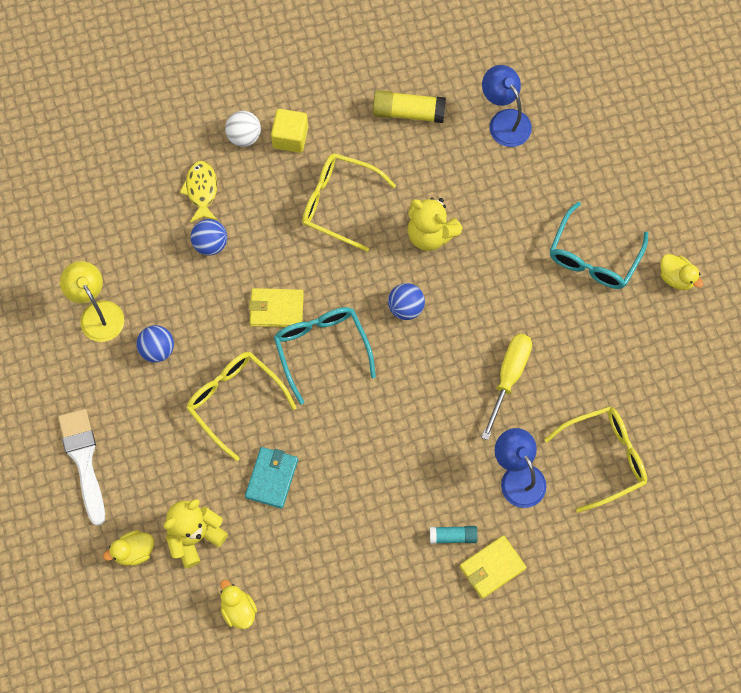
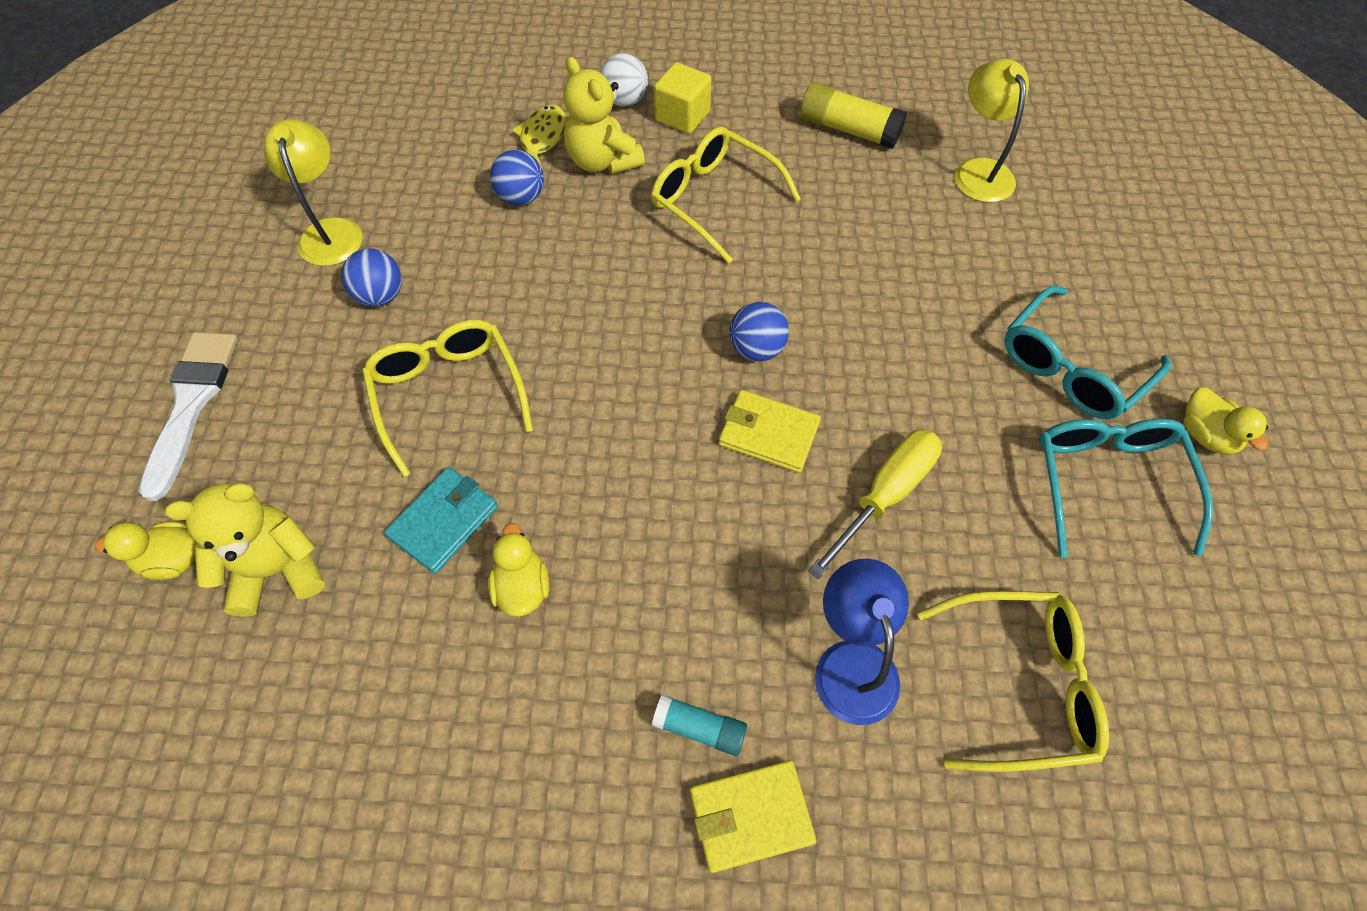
camera: 20 degrees right, 10 degrees down
yellow duck [220,579,257,629] -> yellow duck moved to [488,523,549,617]
yellow wallet [249,288,304,327] -> yellow wallet moved to [719,390,821,473]
turquoise glasses [274,307,376,405] -> turquoise glasses moved to [1039,419,1213,558]
yellow teddy bear [407,197,463,251] -> yellow teddy bear moved to [563,57,645,174]
blue lamp [482,65,532,147] -> yellow lamp [955,59,1029,203]

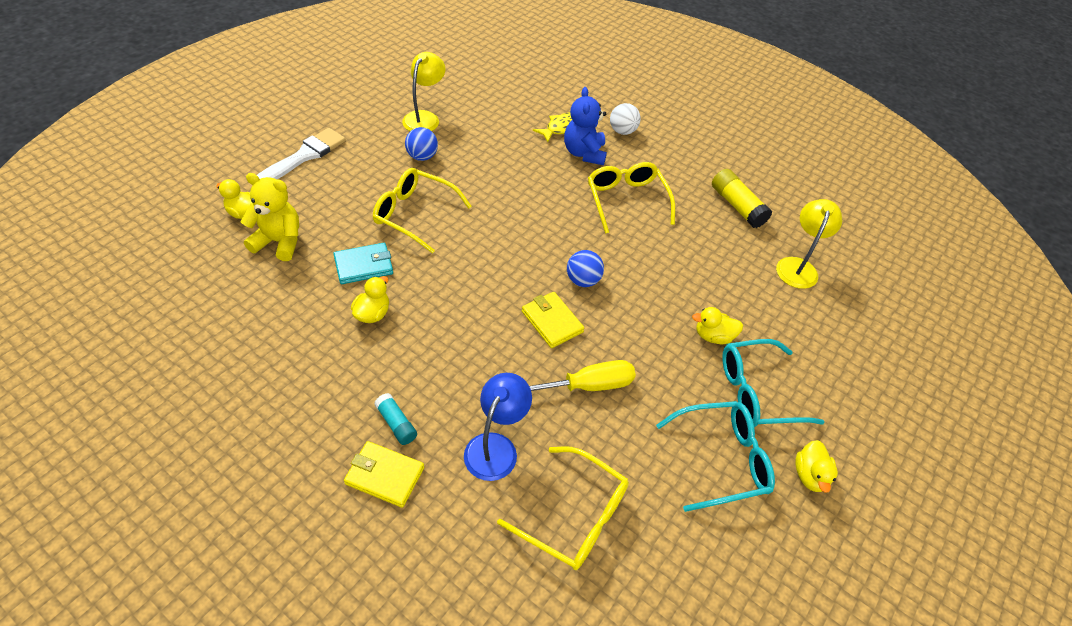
camera: 30 degrees right, 10 degrees down
yellow glasses [362,320,533,477] -> yellow glasses turned 75 degrees counterclockwise [373,168,472,253]
blue ball [490,150,544,205] -> none
yellow teddy bear [563,57,645,174] -> blue teddy bear [564,87,607,165]
yellow cube [654,62,711,134] -> none
turquoise glasses [1039,419,1213,558] -> turquoise glasses turned 45 degrees clockwise [656,401,775,512]
none -> yellow duck [692,307,743,344]

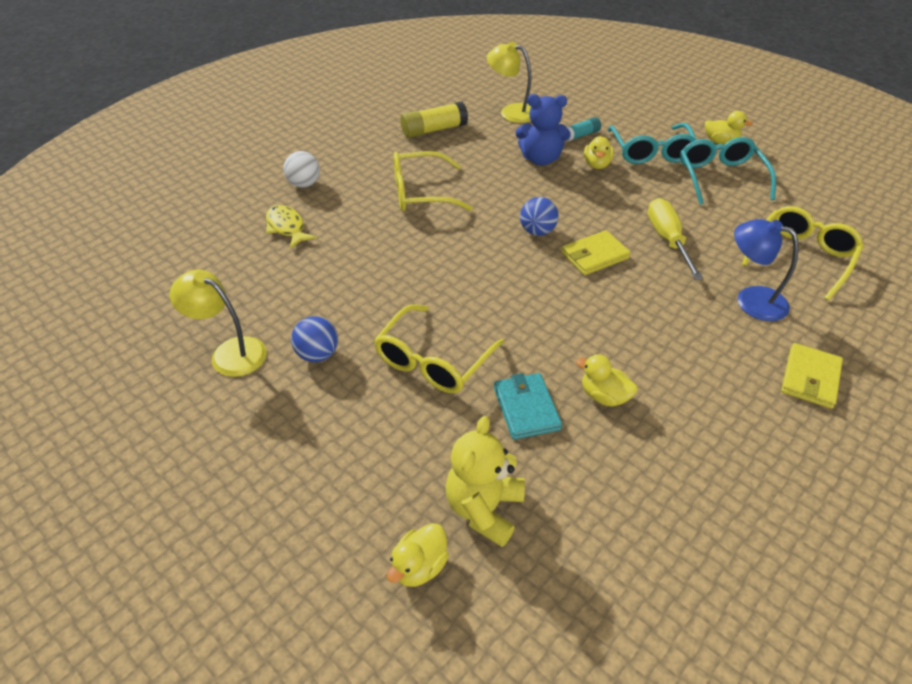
camera: 80 degrees left, 5 degrees down
white brush [257,128,346,179] -> none
turquoise glue stick [374,393,417,445] -> turquoise glue stick moved to [566,117,601,142]
blue teddy bear [564,87,607,165] -> blue teddy bear moved to [515,94,571,165]

